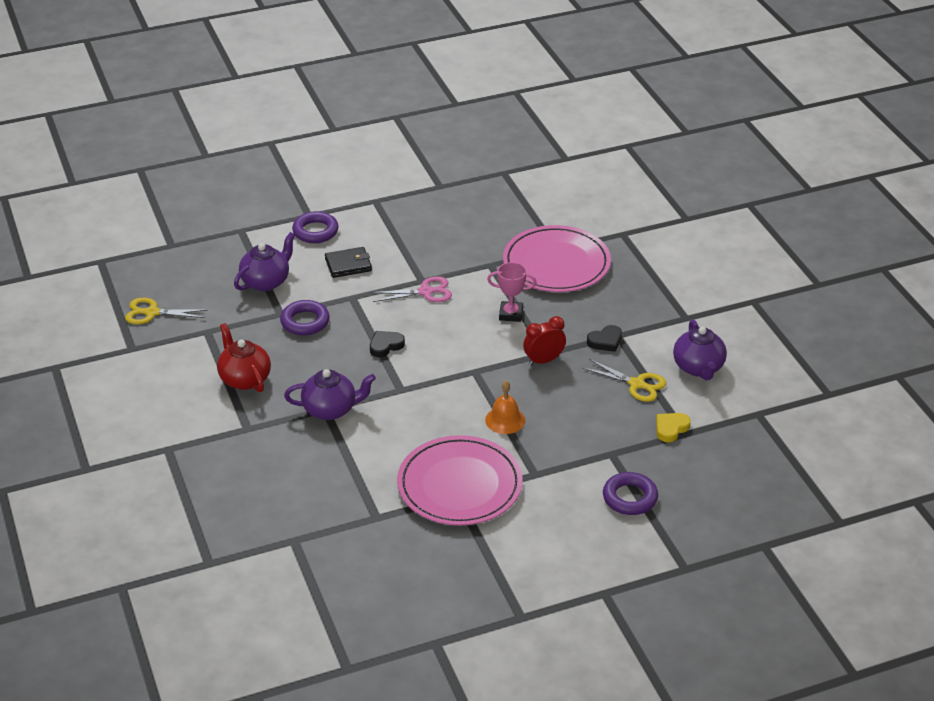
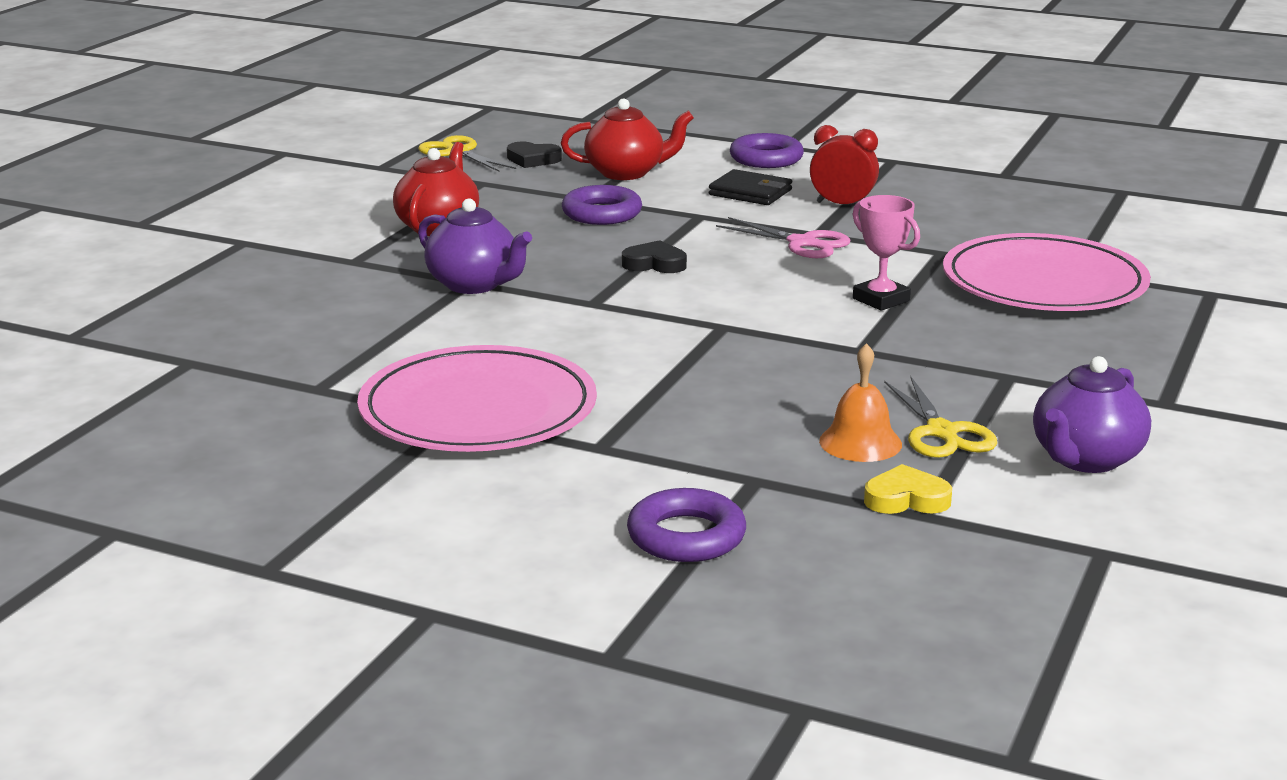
camera: 45 degrees right, 15 degrees down
purple teapot [234,232,295,291] -> red teapot [561,98,694,180]
orange bell [485,381,525,434] -> orange bell moved to [819,343,902,462]
red clock [523,316,566,366] -> red clock moved to [810,125,879,204]
black heart [587,325,622,352] -> black heart moved to [507,142,562,168]

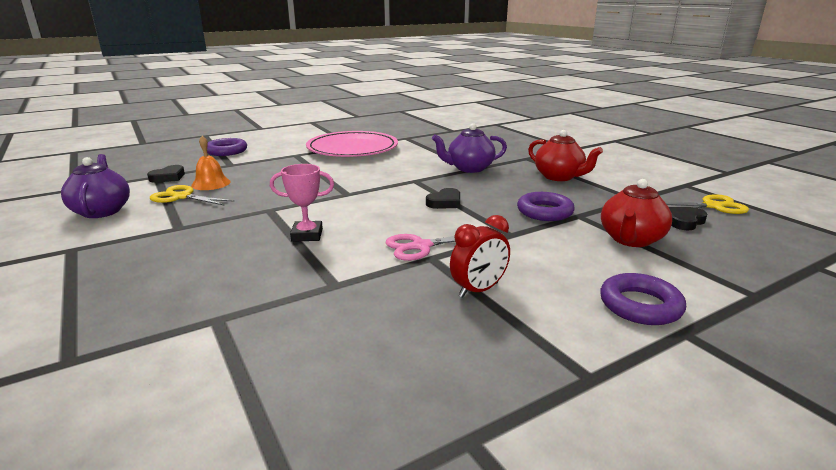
camera: 125 degrees right, 0 degrees up
black wallet [709,169,792,205] -> none
yellow heart [864,464,952,514] -> black heart [147,165,185,183]
pink plate [943,233,1151,311] -> none

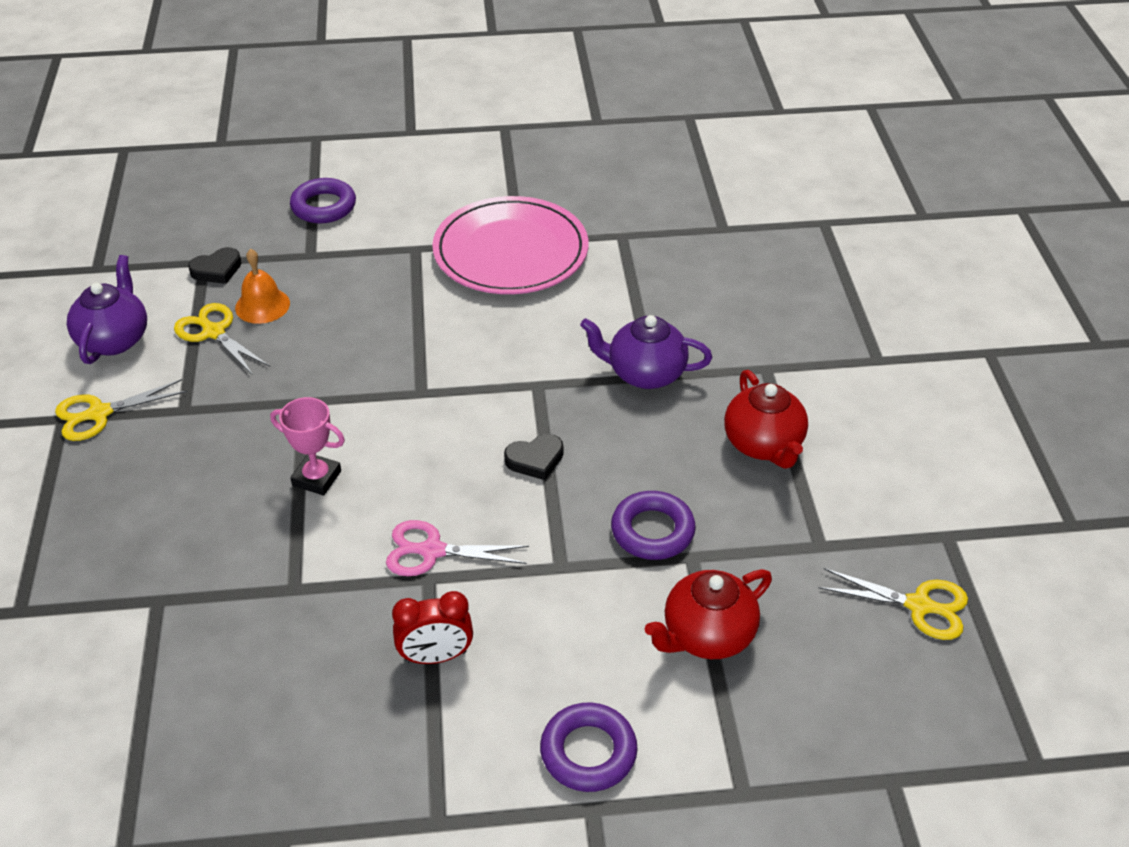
camera: 25 degrees right, 20 degrees up
black heart [669,207,707,230] -> none
none -> yellow scissors [55,379,188,441]

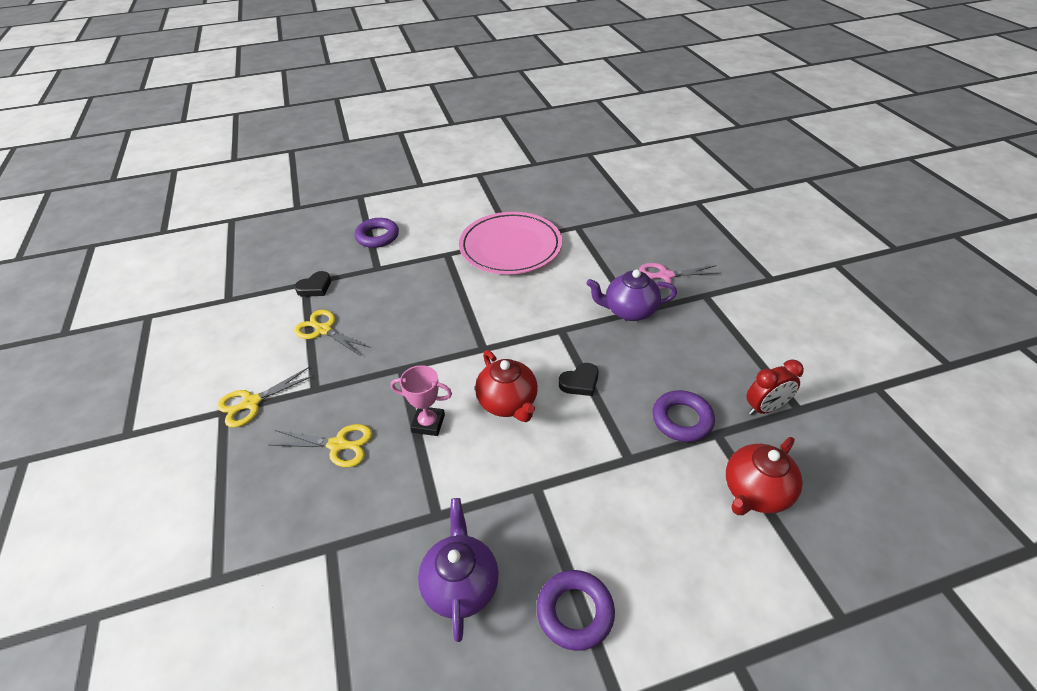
camera: 10 degrees left, 0 degrees up
purple teapot [67,255,147,364] -> purple teapot moved to [418,498,499,642]
orange bell [235,249,290,324] -> none
pink scissors [386,520,529,576] -> pink scissors moved to [639,263,719,289]
red clock [392,591,473,664] -> red clock moved to [746,360,804,415]
purple ring [540,703,637,792] -> purple ring moved to [537,570,615,651]
red teapot [724,370,808,468] -> red teapot moved to [475,350,538,422]
yellow scissors [819,568,968,640] -> yellow scissors moved to [270,424,373,467]

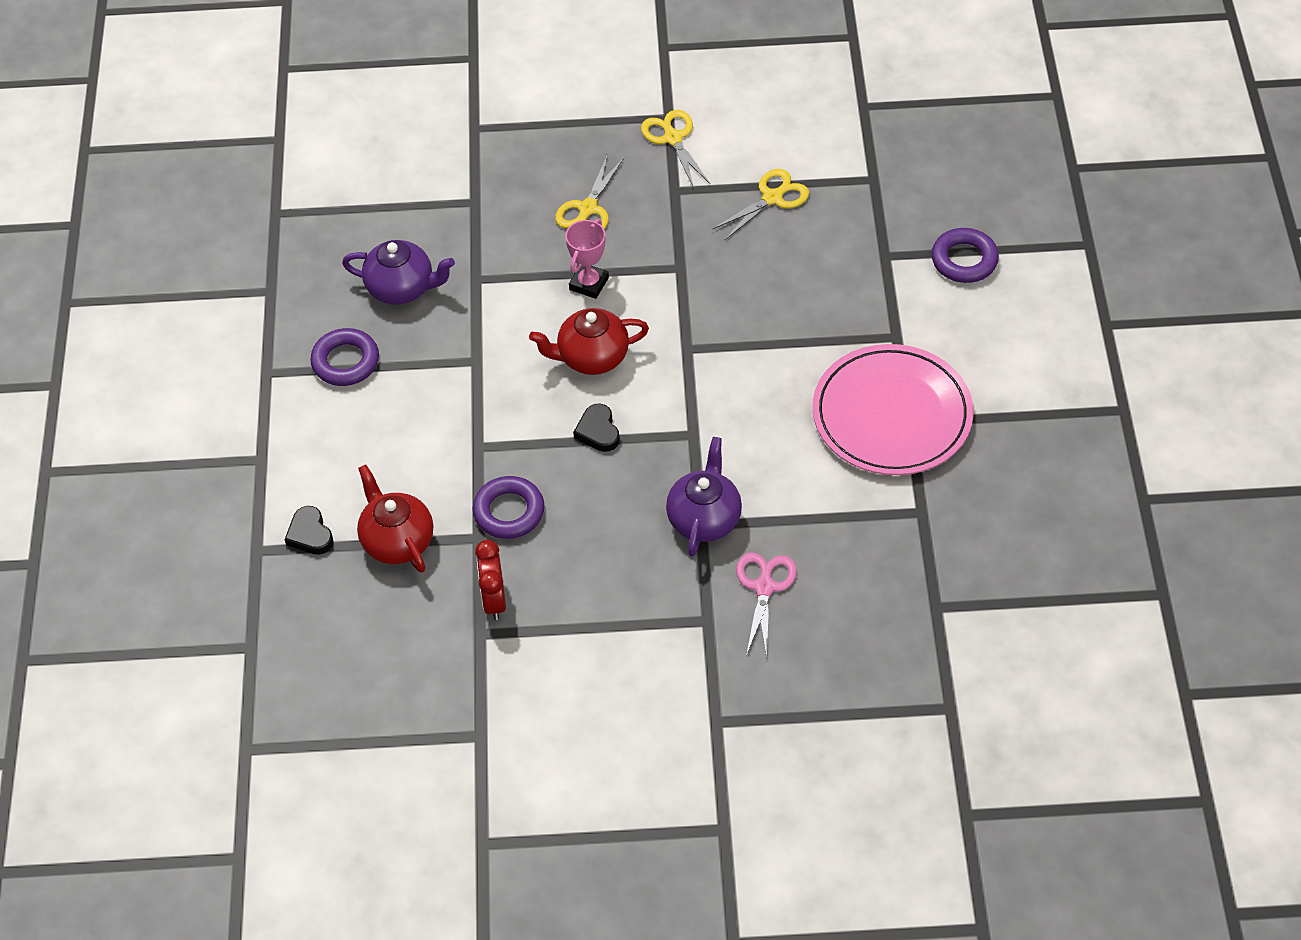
camera: 105 degrees right, 10 degrees up
black heart [295,271,331,297] -> black heart moved to [284,506,334,555]

